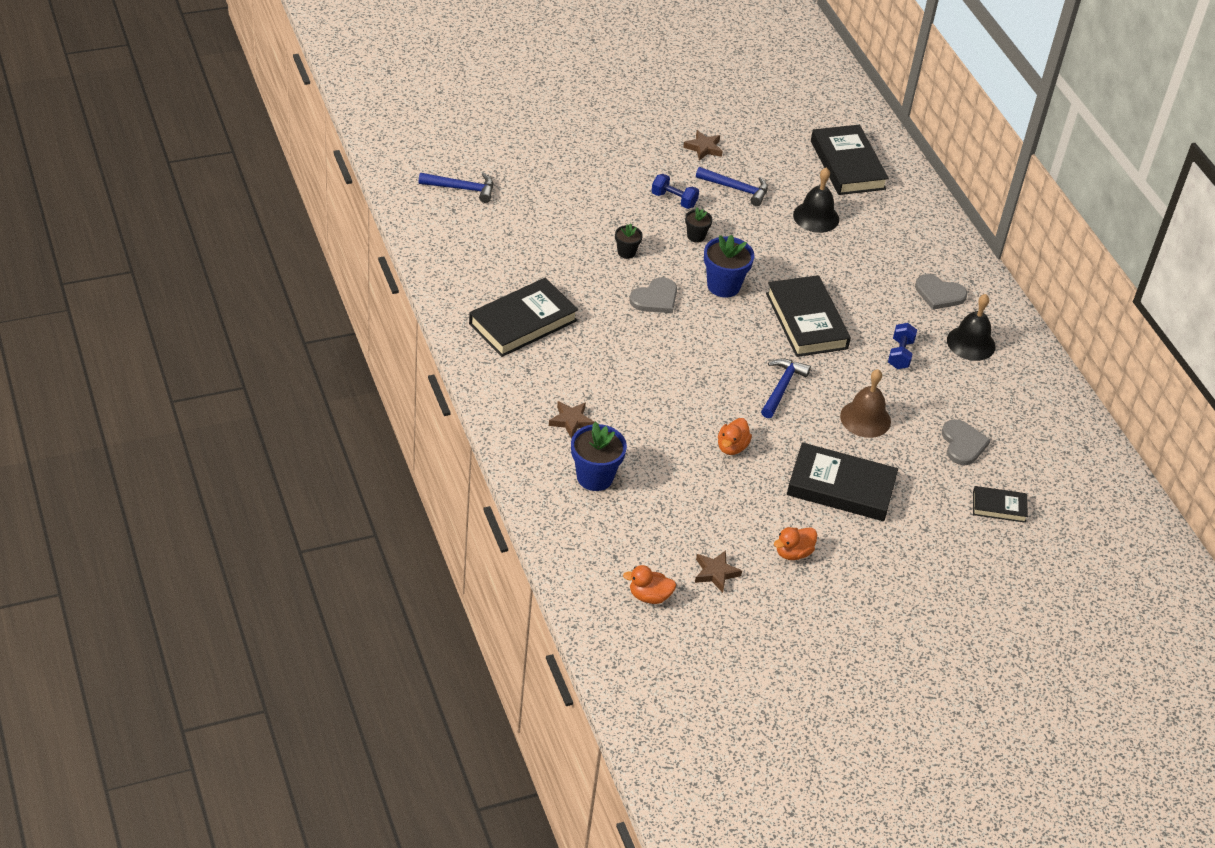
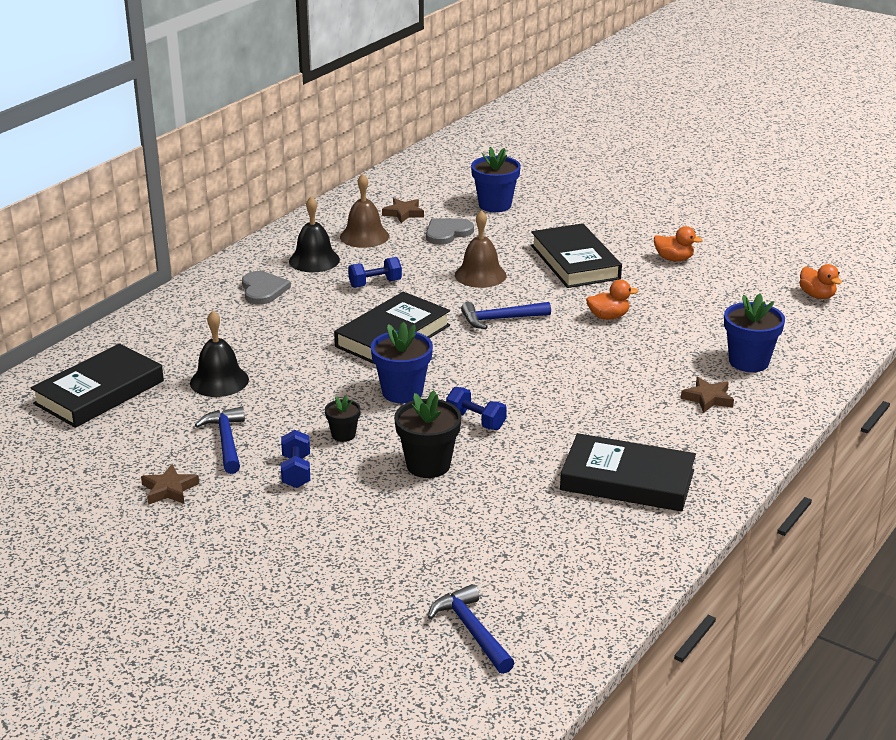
camera: 120 degrees left, 15 degrees down
black flower pot [615,223,643,259] -> black flower pot [394,390,462,478], size x1.80
grey heart [629,277,677,313] -> blue dumbbell [446,387,507,430]
brown star [695,550,742,593] -> brown star moved to [382,198,424,223]
black book [973,486,1028,523] -> blue flower pot [471,147,521,212]
none -> brown bell [340,174,389,248]

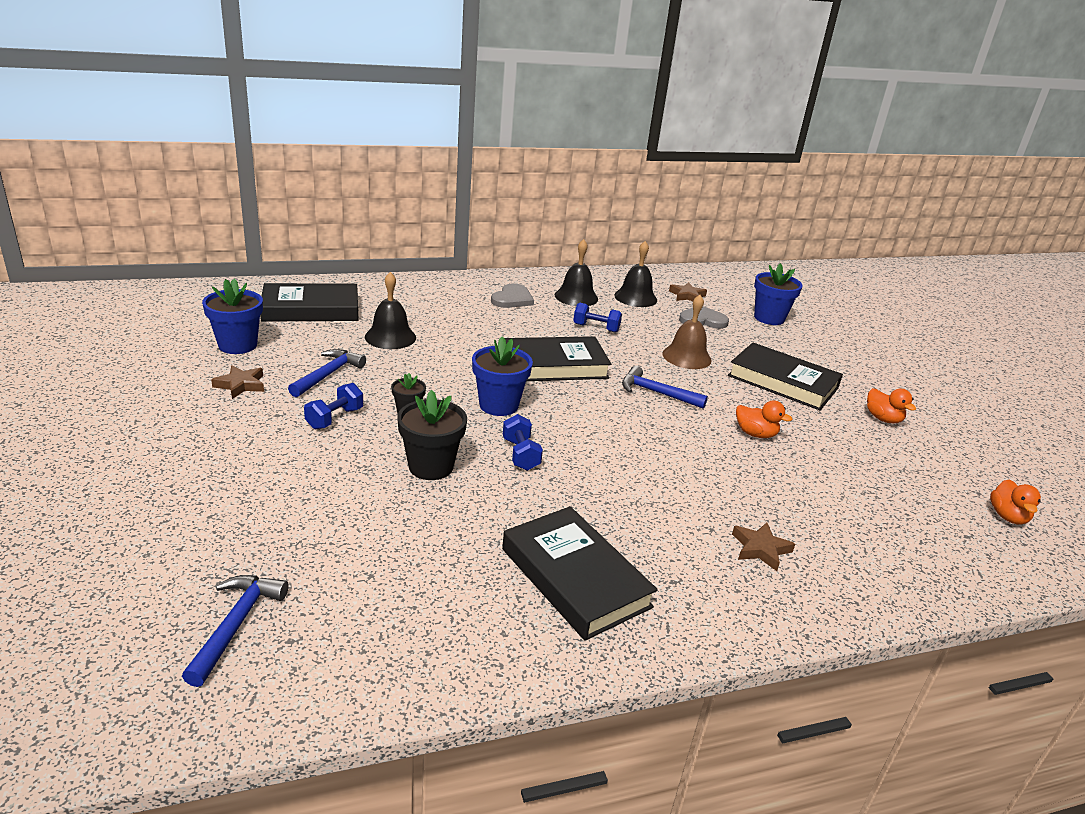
camera: 35 degrees right, 0 degrees up
brown bell [340,174,389,248] -> black bell [614,241,657,307]
black book [531,223,622,288] -> black book turned 75 degrees counterclockwise [728,343,843,410]
blue flower pot [724,294,785,372] -> blue flower pot moved to [202,279,263,354]

